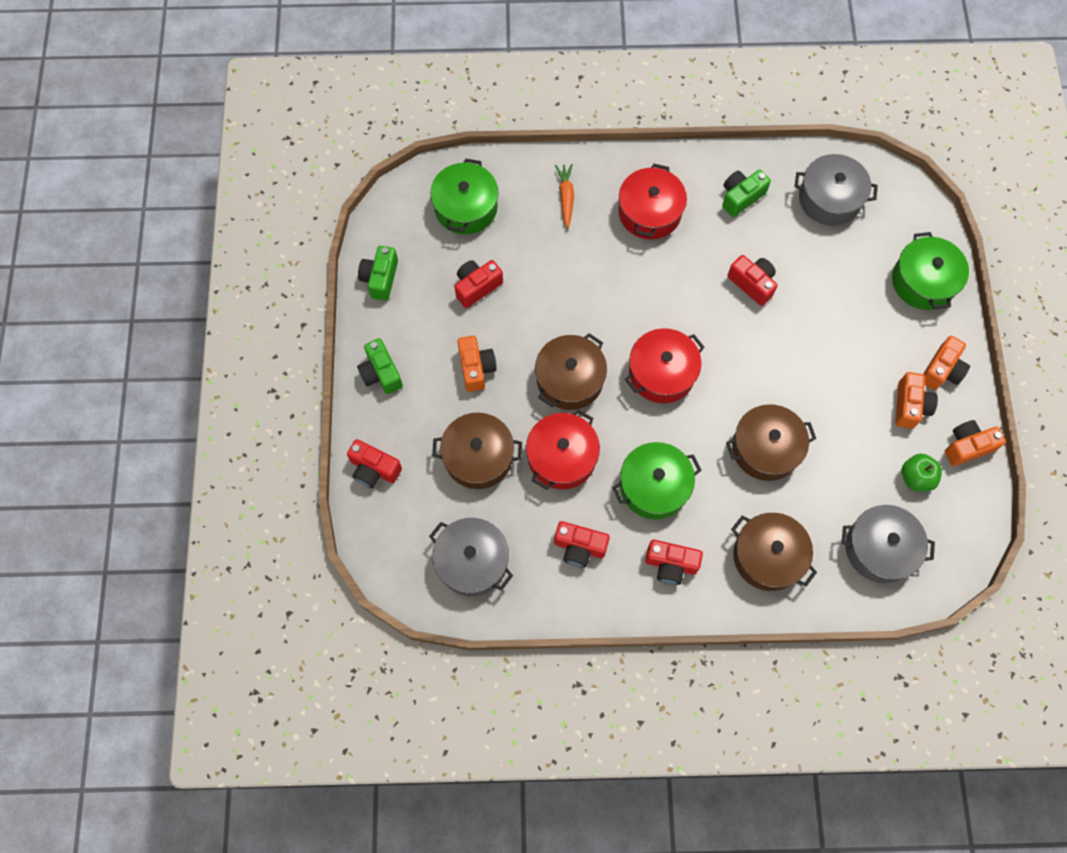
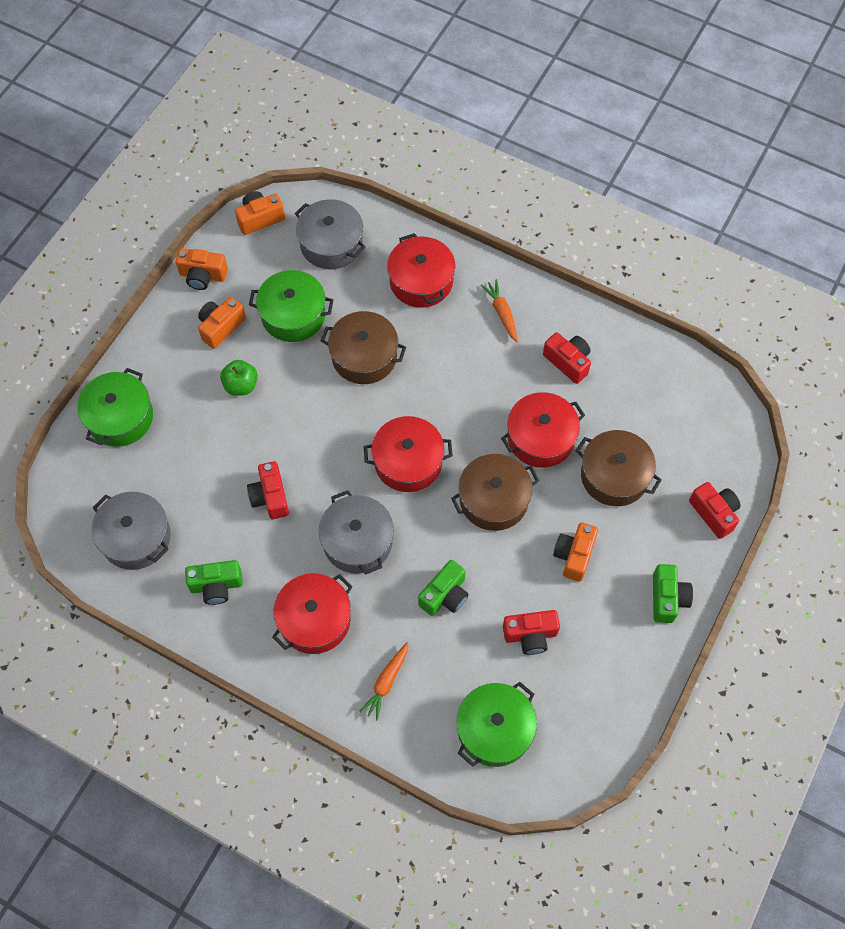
camera: 150 degrees left, 5 degrees down
green camera [358,246,398,301] -> green camera moved to [418,560,469,616]
grey pot [429,518,513,596] -> grey pot moved to [319,490,394,575]
green pot [613,442,702,519] -> green pot moved to [249,270,334,342]
red camera [645,540,703,585] -> orange carrot [480,279,518,342]
brown pot [731,513,817,591] -> red pot [387,233,456,308]
green apple [901,454,942,491] -> green apple moved to [220,360,258,396]
orange camera [923,336,970,390] -> orange camera moved to [235,191,285,235]

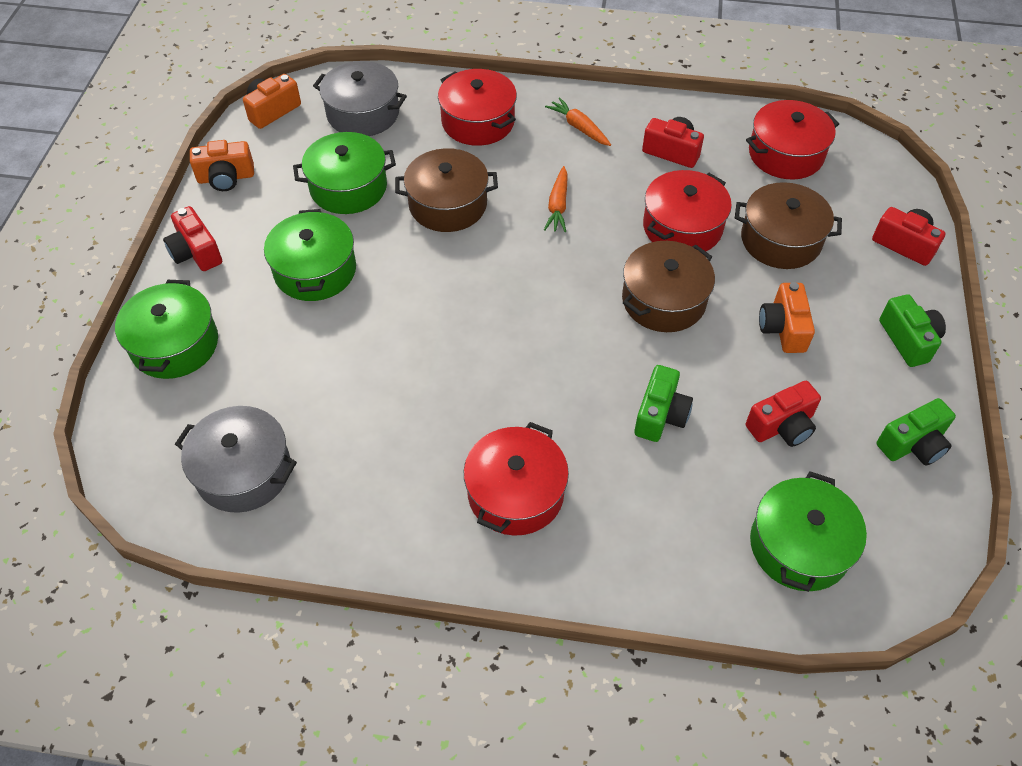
camera: 20 degrees left, 10 degrees down
green camera [185,560,243,605] -> green camera moved to [877,398,956,466]
orange camera [198,297,246,349] -> none
green apple [220,360,258,396] -> green pot [264,209,356,301]
red camera [247,461,289,519] -> red camera moved to [163,206,222,271]
grey pot [319,490,394,575] -> none
orange carrot [359,643,408,721] -> orange carrot moved to [544,166,567,232]
red pot [364,416,453,492] -> red pot moved to [746,100,839,180]

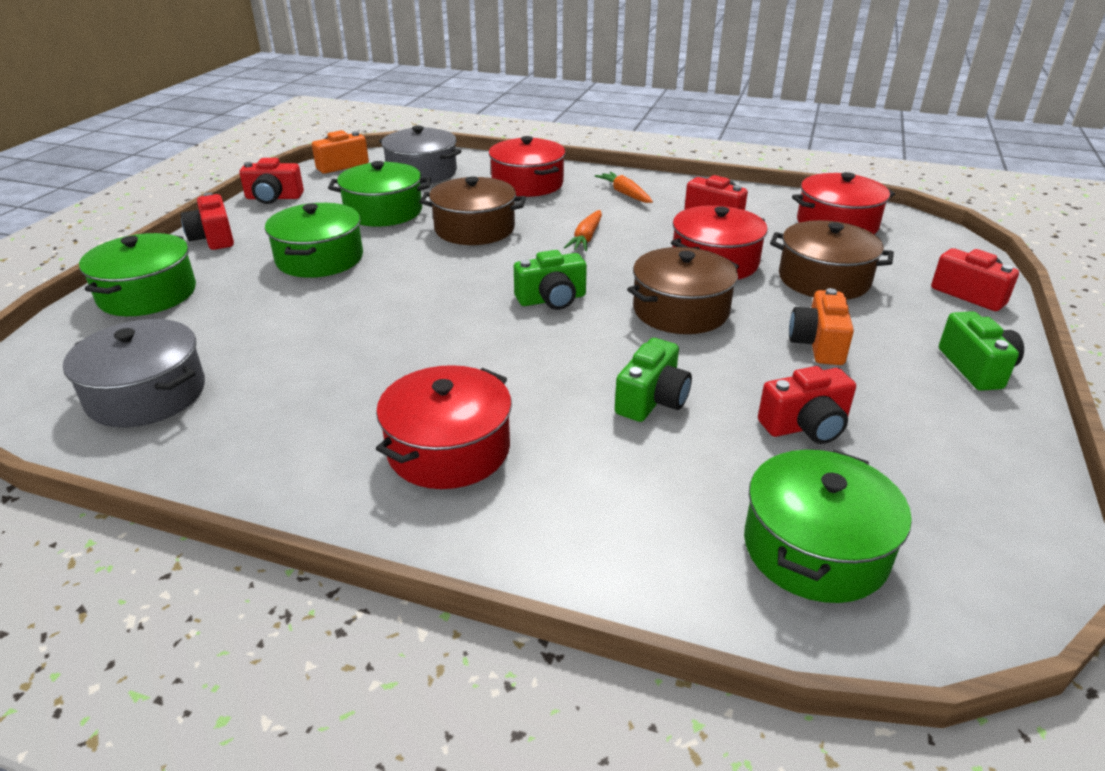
camera: 10 degrees right, 20 degrees down
orange camera [190,140,254,191] -> red camera [239,158,304,204]
green camera [877,398,956,466] -> green camera moved to [514,250,587,310]

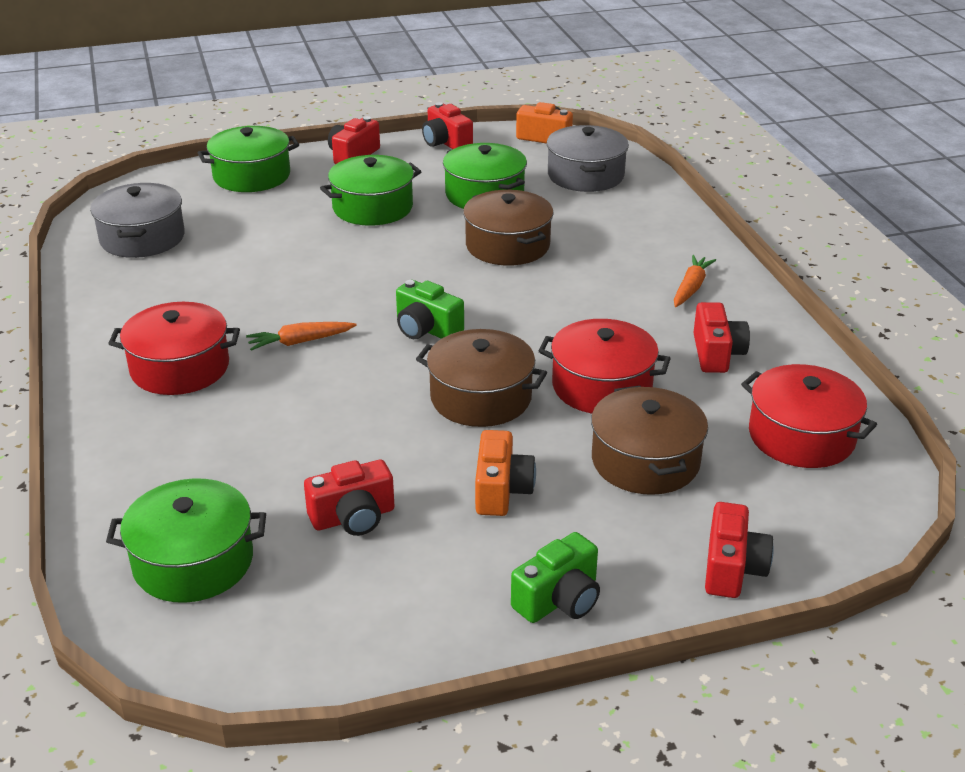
camera: 55 degrees right, 0 degrees up
red pot [489,136,566,197] -> none
orange carrot [564,210,602,251] -> orange carrot moved to [246,322,357,351]
green camera [615,338,692,422] -> none
red camera [758,366,856,444] -> red camera turned 60 degrees counterclockwise [304,460,395,536]
orange camera [789,288,854,365] -> orange camera turned 120 degrees clockwise [475,430,536,516]

